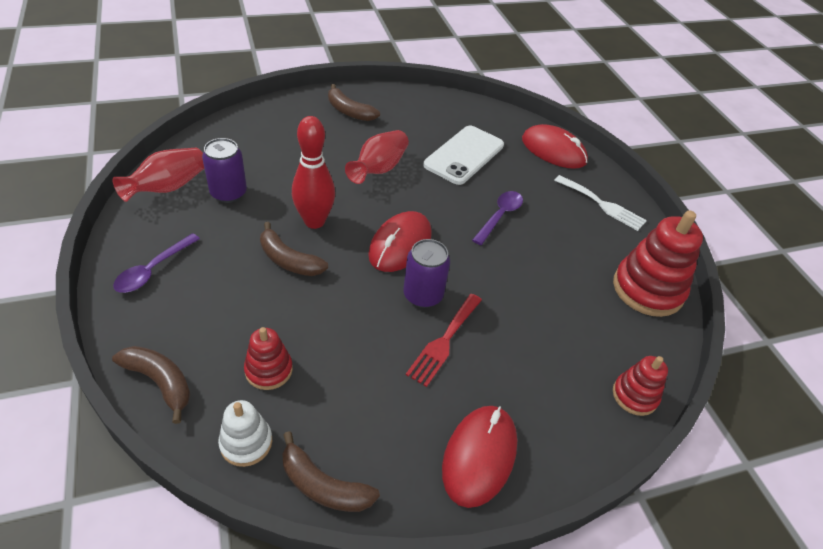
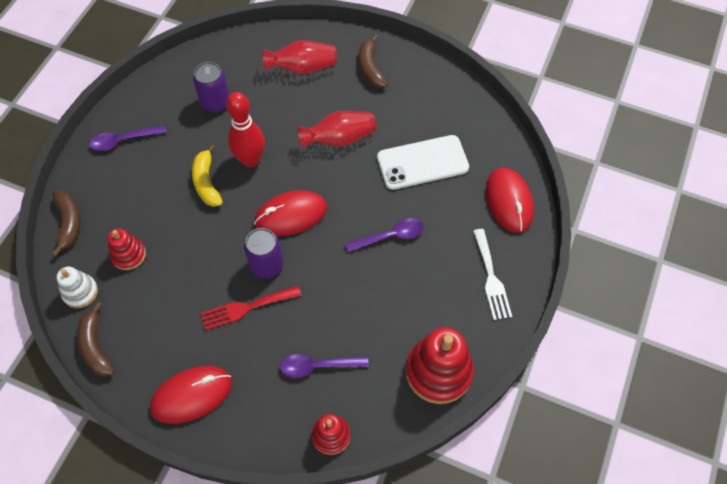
camera: 45 degrees right, 15 degrees up
red vase [113,148,204,202] -> red vase moved to [263,40,337,74]
brown banana [260,222,328,276] -> yellow banana [192,144,223,207]
none -> purple spoon [280,354,369,378]

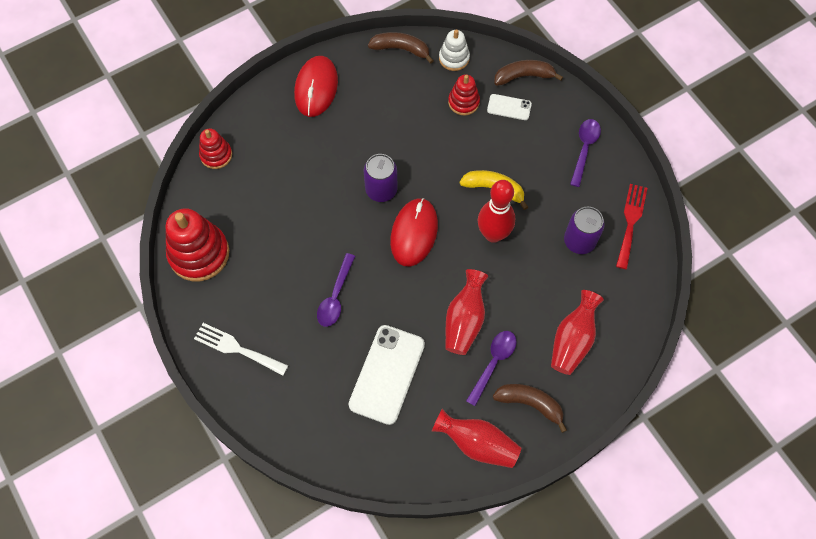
camera: 125 degrees right, 5 degrees up
brown banana [51,190,80,257] -> brown banana turned 150 degrees clockwise [494,60,563,86]
red fork [201,286,302,330] -> red fork moved to [616,184,647,269]
purple spoon [280,354,369,378] -> purple spoon moved to [466,331,516,406]
red mouse [486,168,534,233] -> none
none -> red vase [432,409,521,468]
none -> white phone [487,94,532,120]

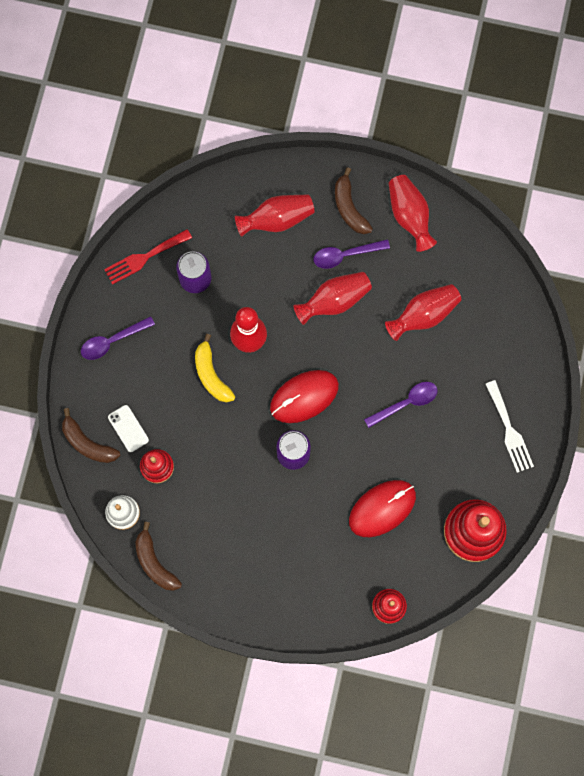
camera: 135 degrees left, 10 degrees up
red mouse [294,56,338,117] -> red mouse moved to [349,480,416,537]
white phone [349,325,425,425] -> red vase [385,284,461,341]

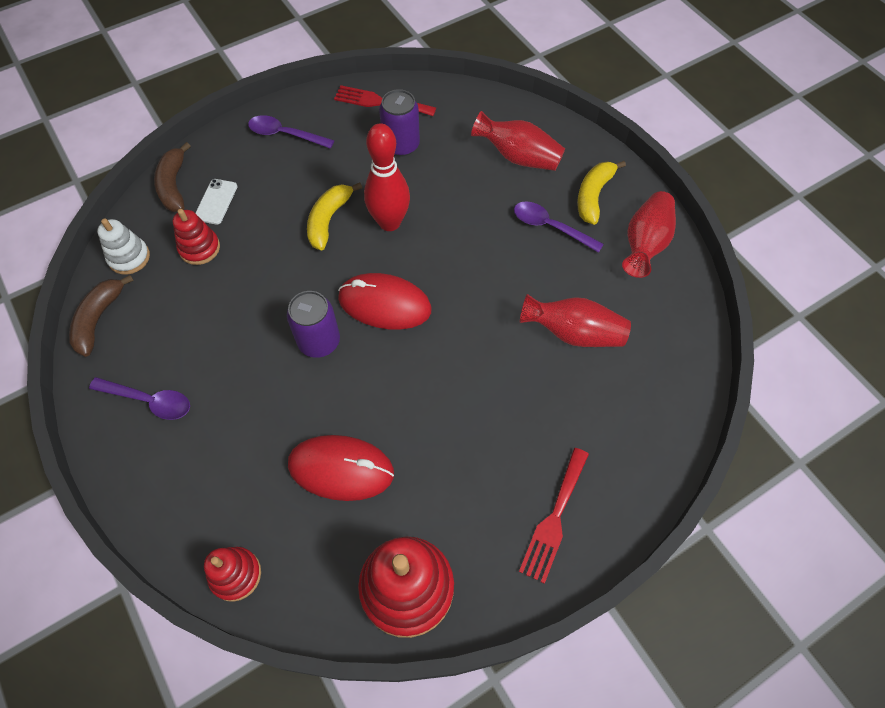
camera: 45 degrees right, 15 degrees down
red vase [294,272,372,325] -> none
brown banana [335,167,373,234] -> yellow banana [577,161,626,225]
purple spoon [364,382,438,428] -> purple spoon moved to [89,377,190,420]
white fork [486,380,534,473] -> red fork [519,448,589,584]

